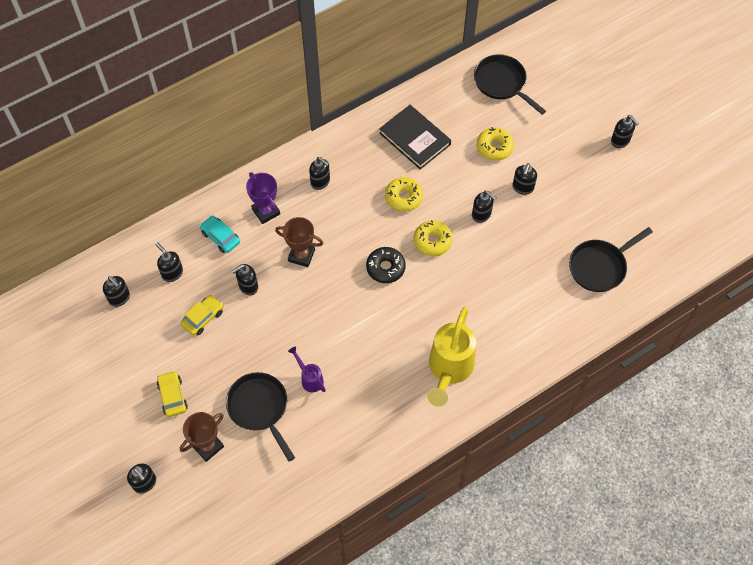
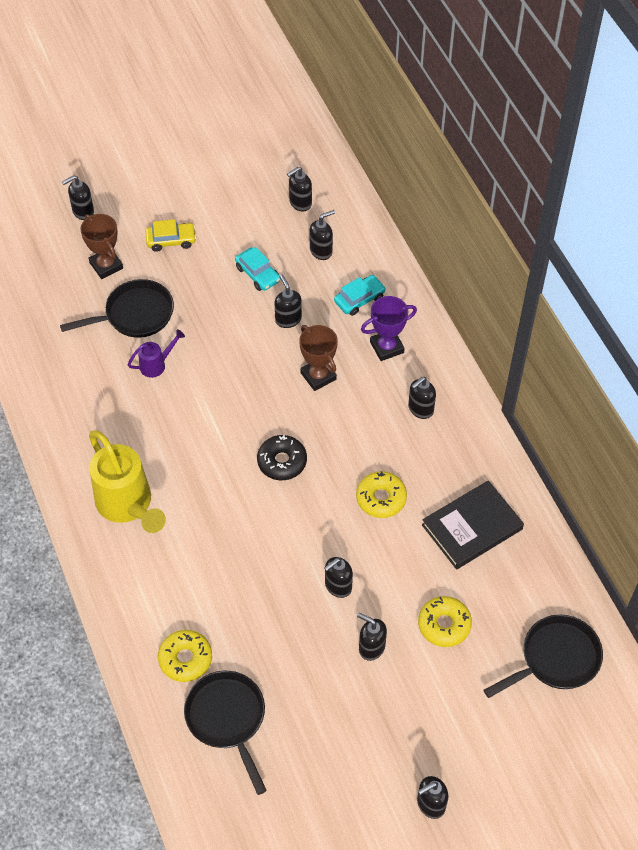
camera: 100 degrees right, 5 degrees down
yellow car [180,295,224,336] -> turquoise car [235,247,280,291]
brown trophy [275,217,323,267] -> brown trophy turned 60 degrees counterclockwise [299,325,338,391]
yellow donut [414,220,453,256] -> yellow donut moved to [158,630,212,682]
yellow watering can [427,307,476,407] -> yellow watering can turned 150 degrees counterclockwise [89,430,166,533]

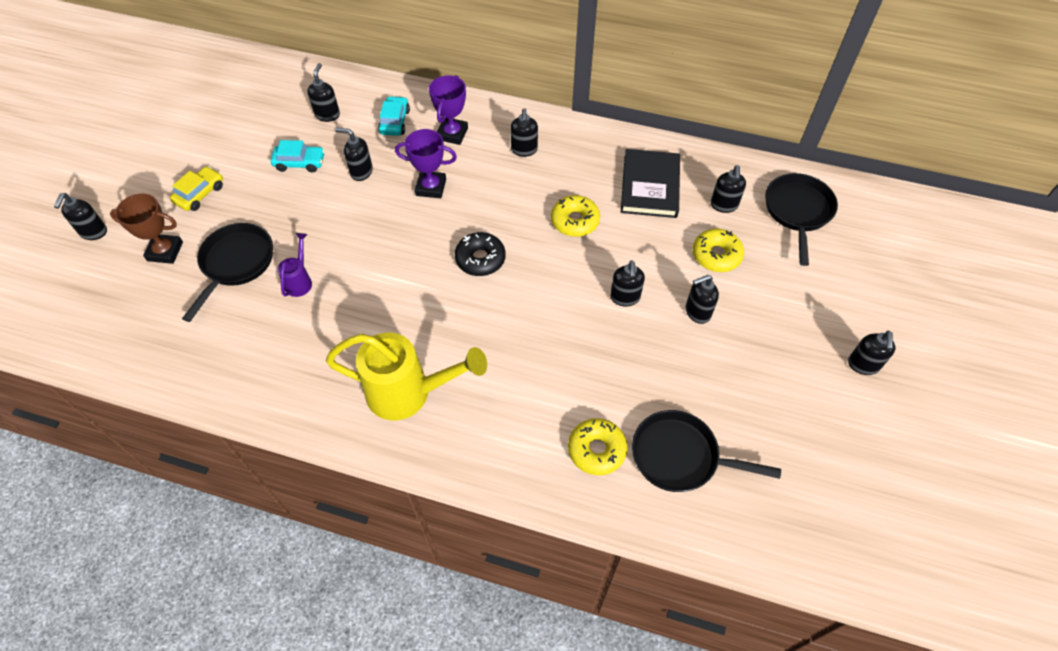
camera: 50 degrees left, 0 degrees up
black soap dispenser [287,167,312,211] -> black soap dispenser moved to [711,165,746,213]
brown trophy [299,325,338,391] -> purple trophy [395,129,457,198]

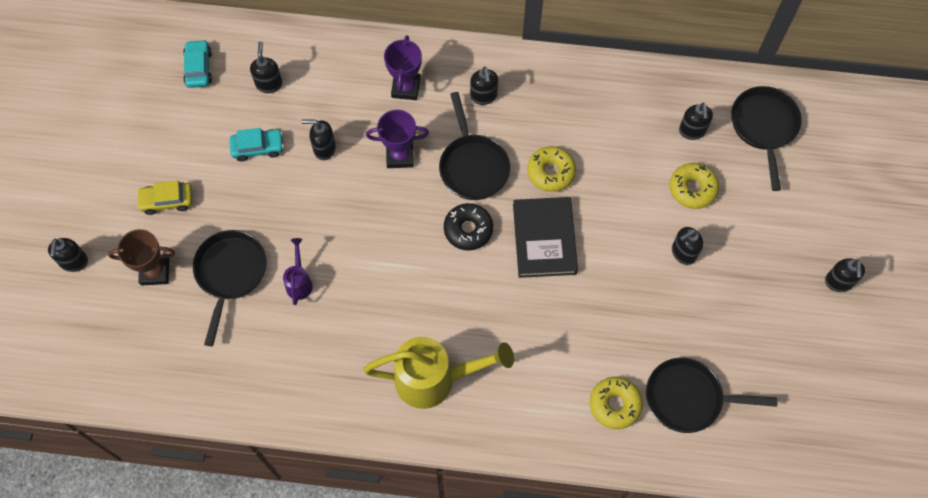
camera: 10 degrees left, 10 degrees up
yellow car [170,166,223,211] -> yellow car turned 120 degrees counterclockwise [137,180,192,215]
turquoise car [378,96,410,136] -> turquoise car moved to [183,39,212,88]
black soap dispenser [610,261,645,307] -> none
black book [621,149,680,218] -> black book moved to [513,197,578,278]
none -> black pan [439,92,510,200]

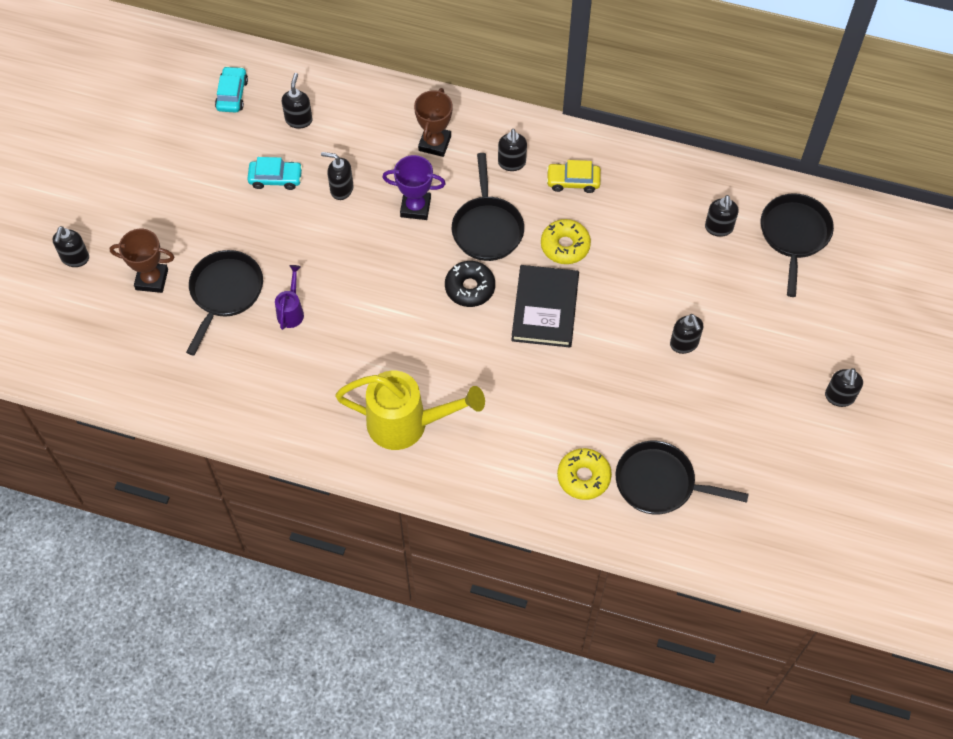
camera: 10 degrees right, 5 degrees down
yellow car [137,180,192,215] -> yellow car moved to [546,160,601,193]
purple trophy [384,35,422,100] -> brown trophy [414,88,453,157]
yellow donut [669,163,719,209] -> none
black soap dispenser [672,227,703,265] -> black soap dispenser turned 90 degrees counterclockwise [670,314,703,354]

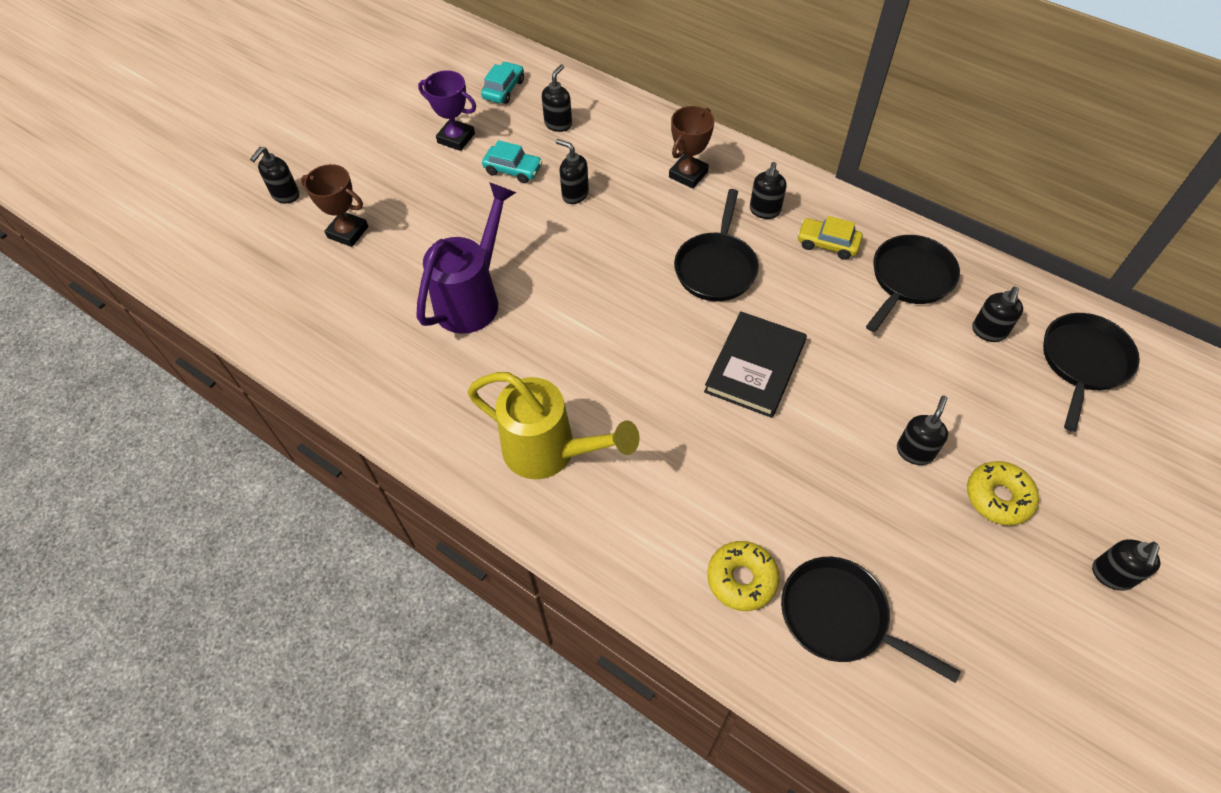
camera: 20 degrees right, 5 degrees down
black pan [186,250,263,355] -> black pan moved to [866,235,960,332]
purple watering can [275,265,304,330] -> purple watering can [416,182,516,334], size x2.10
purple trophy [382,155,446,220] -> purple trophy moved to [418,70,476,151]
black donut [445,261,495,307] -> none
yellow donut [541,219,591,264] -> yellow donut moved to [967,461,1039,525]
black soap dispenser [670,314,703,354] -> black soap dispenser turned 150 degrees counterclockwise [897,395,948,465]

